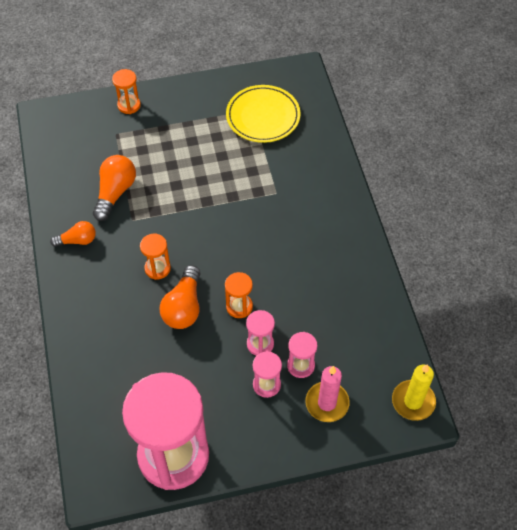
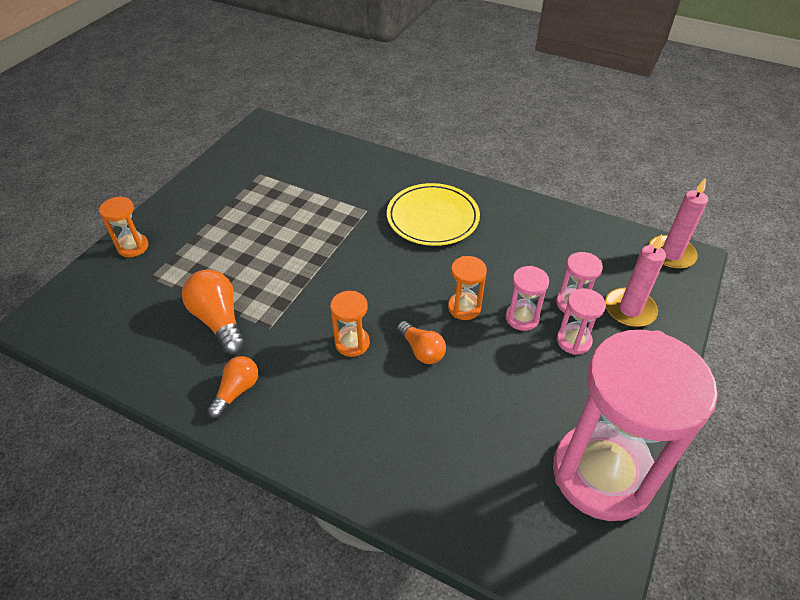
camera: 50 degrees left, 10 degrees down
orange light bulb [159,265,201,329] -> orange light bulb [397,321,446,364], size x0.64
yellow plate [226,85,300,143] -> yellow plate moved to [387,183,480,246]
yellow candle [392,364,436,421] -> pink candle [648,178,708,269]

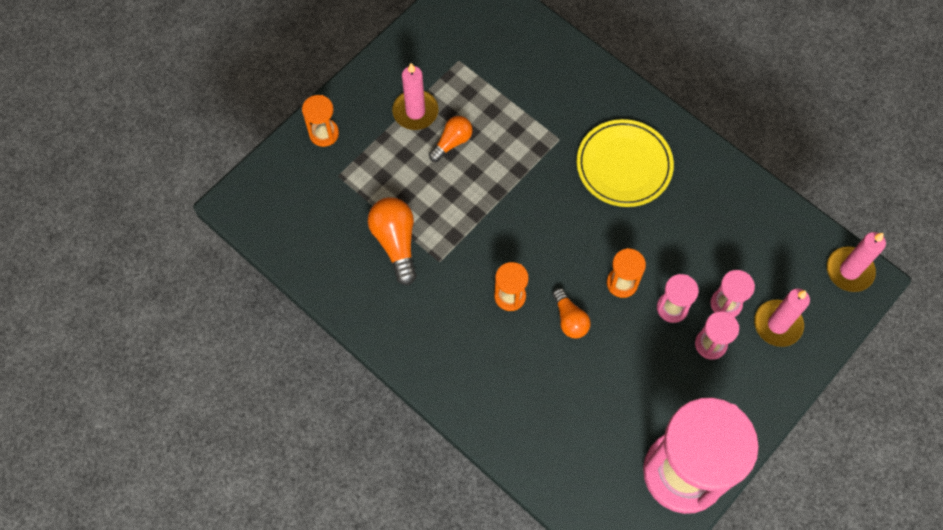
camera: 15 degrees right, 20 degrees up
orange light bulb [207,356,258,418] -> orange light bulb moved to [429,116,473,162]
none -> pink candle [392,63,438,130]

